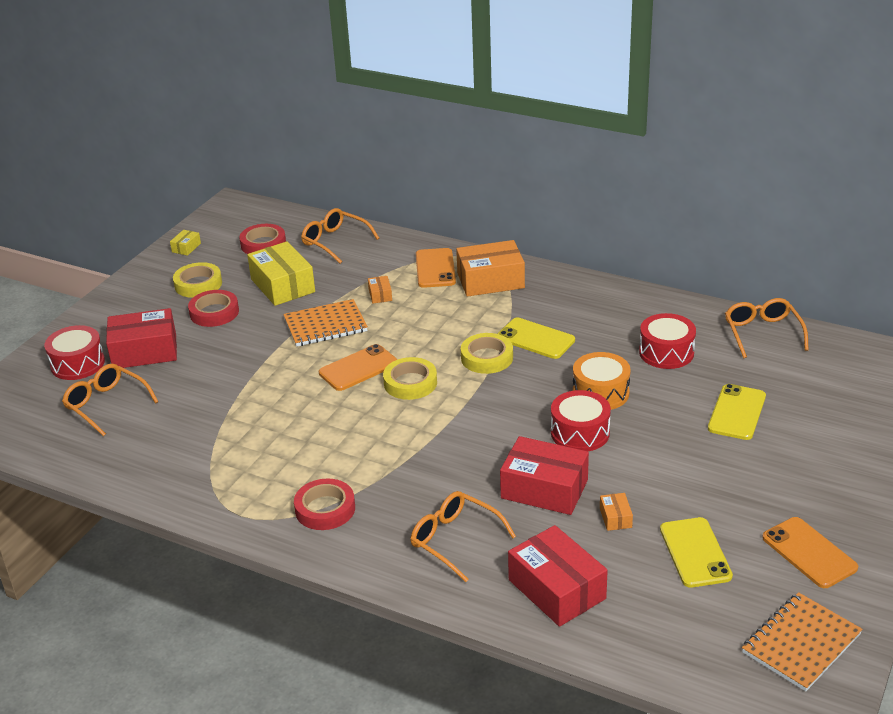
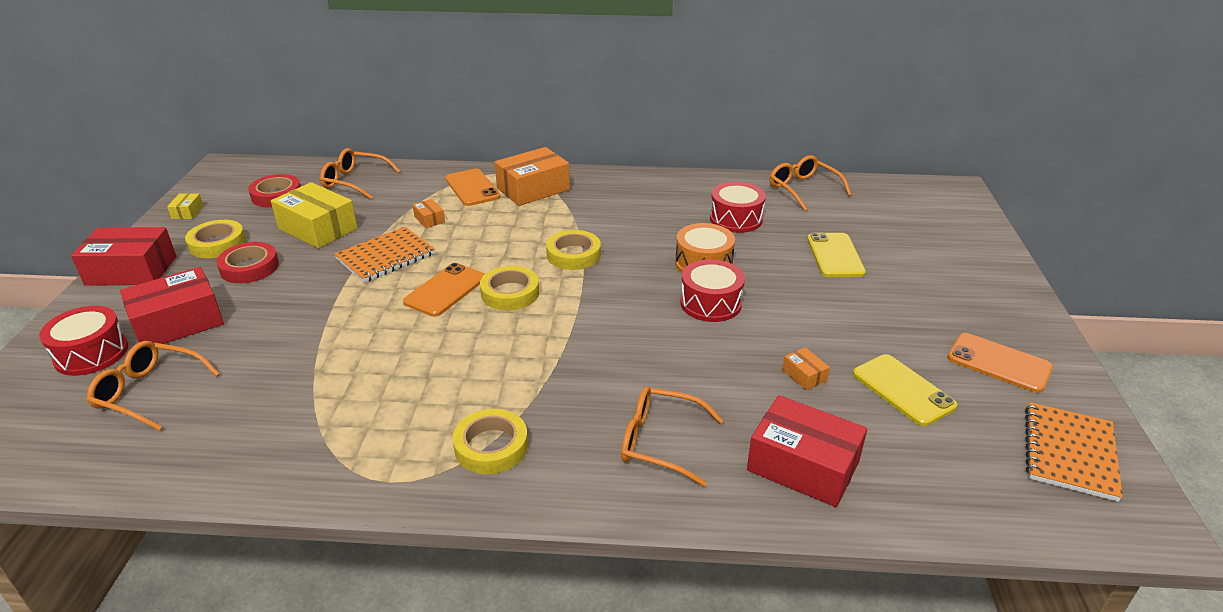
camera: 25 degrees left, 0 degrees up
red tape [294,478,355,530] -> yellow tape [453,409,528,474]
yellow phone [498,318,575,359] -> none
red box [500,436,589,515] -> red box moved to [71,227,176,286]

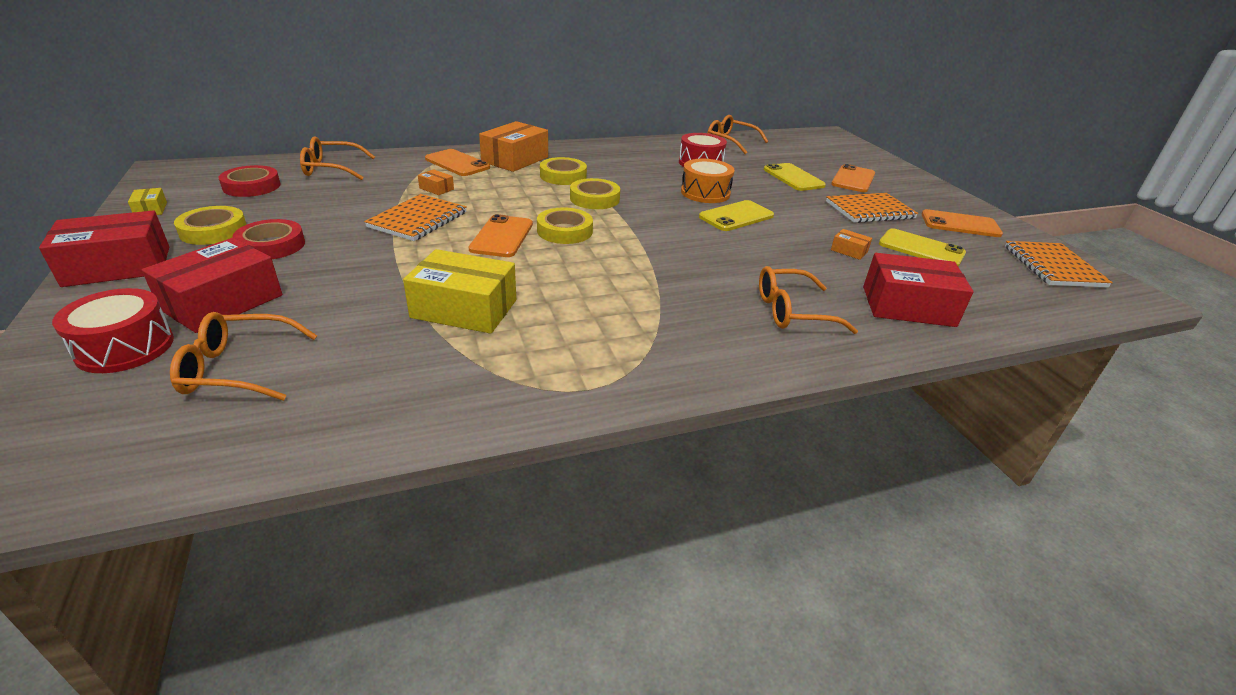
camera: 25 degrees left, 0 degrees up
yellow box [271,182,358,249] -> yellow box moved to [403,249,516,334]
yellow tape [453,409,528,474] -> yellow tape moved to [540,157,587,185]
red drum [680,259,745,322] -> yellow phone [699,200,774,231]
none -> orange notebook [826,193,918,223]
none -> orange phone [831,164,875,192]

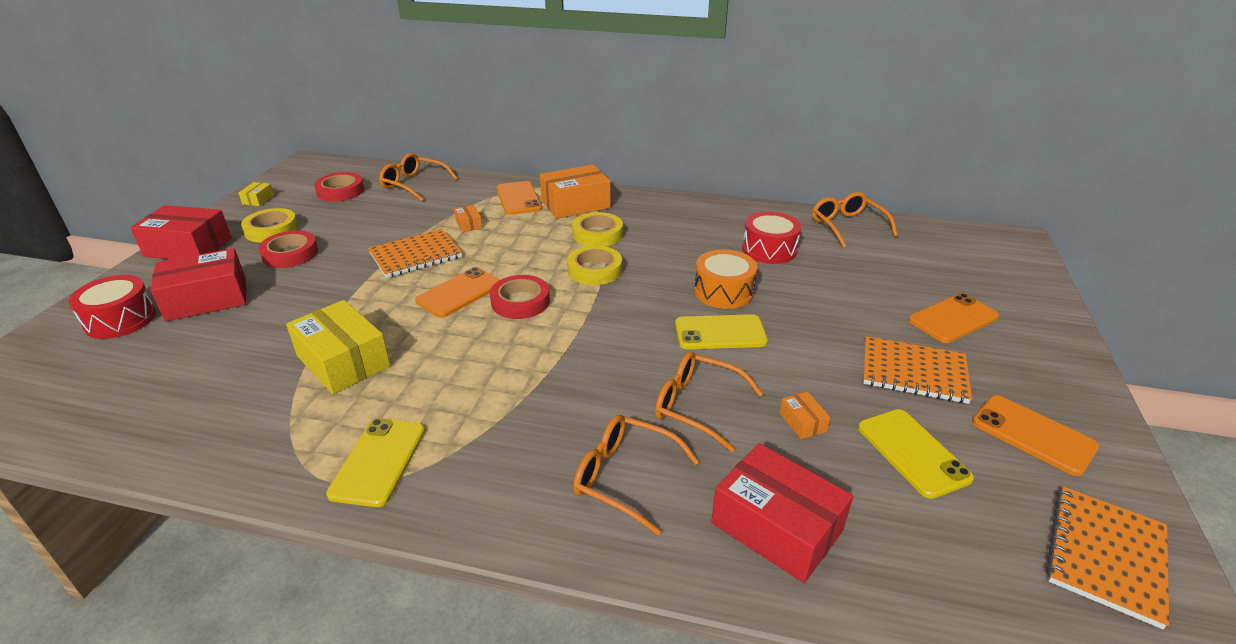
camera: 35 degrees right, 0 degrees up
orange glasses [170,312,317,401] -> orange glasses moved to [655,352,763,452]
yellow tape [537,207,593,244] -> red tape [490,275,550,319]
yellow phone [764,163,826,191] -> yellow phone moved to [326,418,425,507]

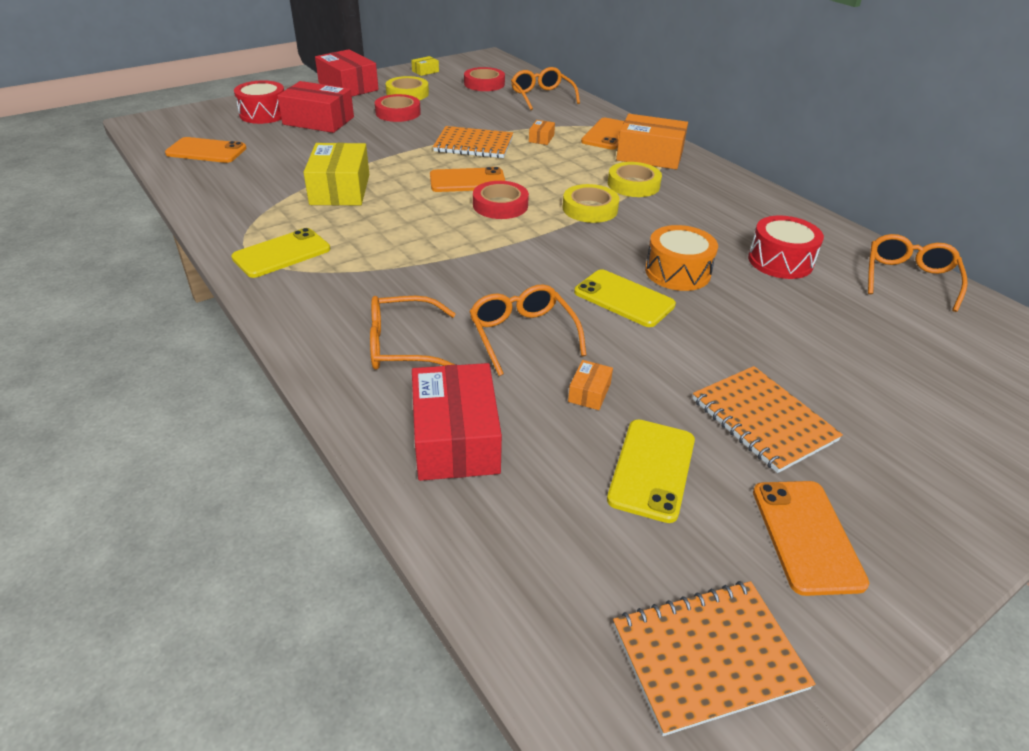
camera: 40 degrees right, 5 degrees up
orange glasses [573,415,699,536] -> orange glasses turned 75 degrees counterclockwise [370,296,456,370]
orange phone [908,293,999,343] -> orange phone moved to [165,137,247,163]

